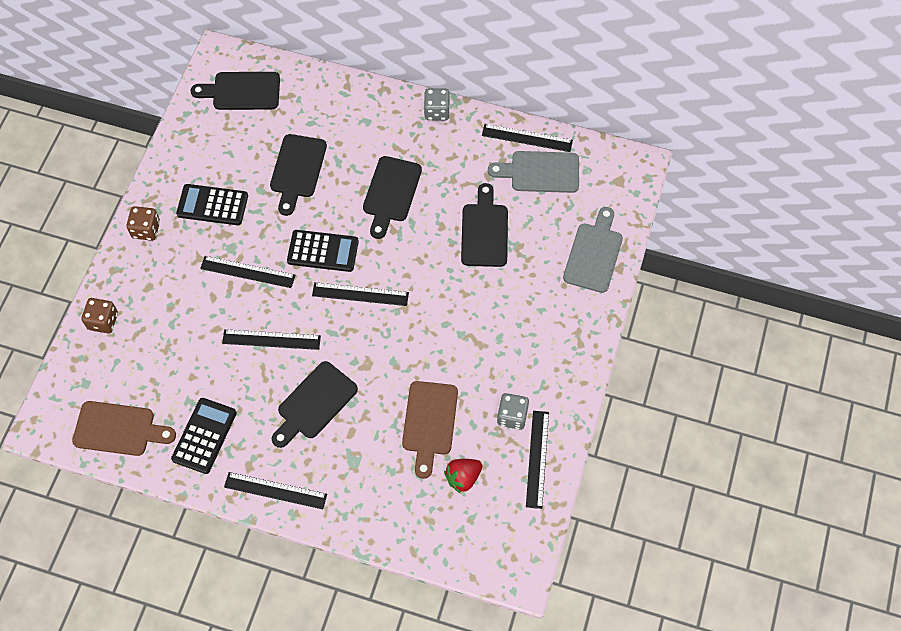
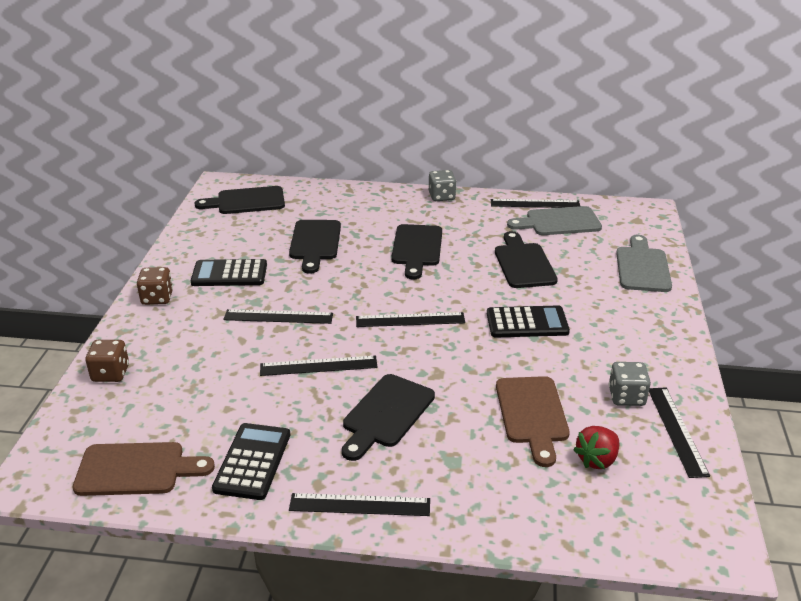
camera: 10 degrees left, 30 degrees down
black calculator [287,230,359,272] -> black calculator moved to [487,305,570,338]

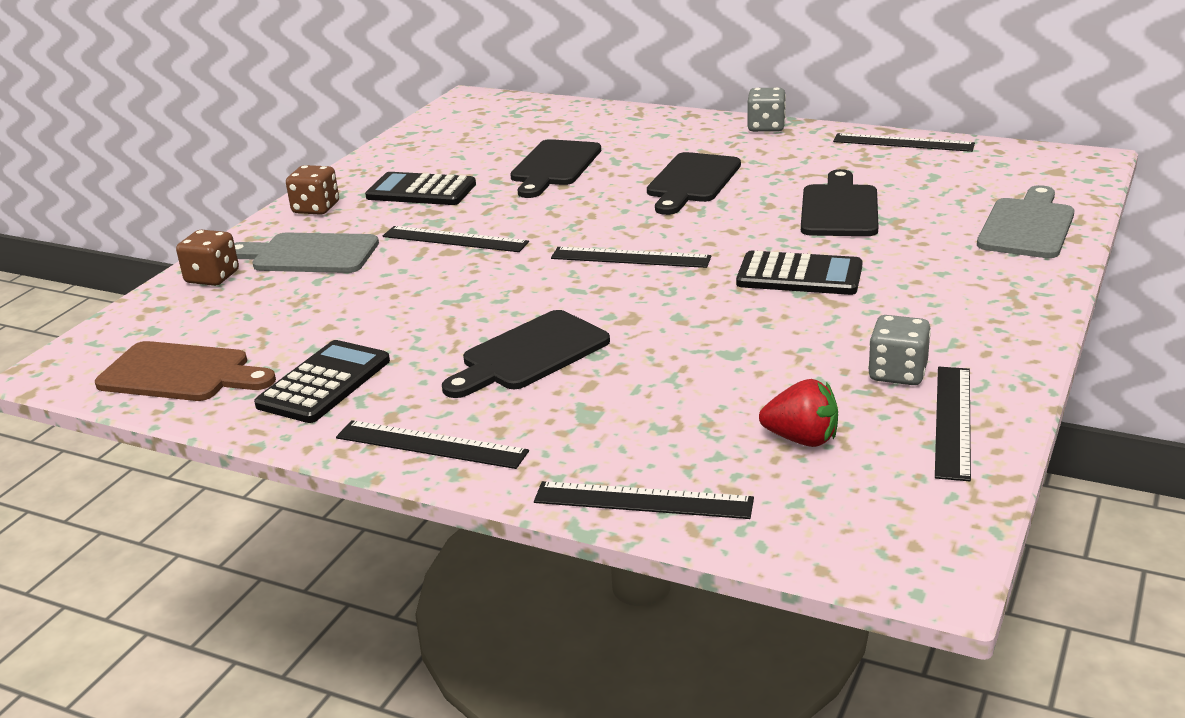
camera: 20 degrees right, 5 degrees down
black cutting board [194,186,285,214] -> none
black ruler [260,356,378,376] -> black ruler moved to [534,481,754,519]
brown cutting board [496,376,570,467] -> none
grey cutting board [507,206,602,235] -> grey cutting board moved to [234,233,379,273]
red strawberry [573,426,619,469] -> red strawberry turned 135 degrees counterclockwise [759,379,838,447]

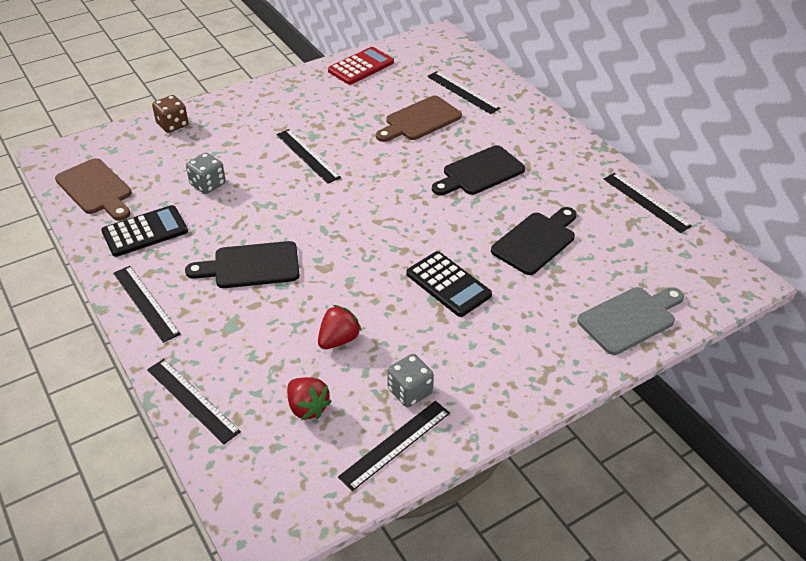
camera: 30 degrees right, 15 degrees up
grey cutting board [234,233,379,273] -> none
brown dice [286,165,339,215] -> none
black calculator [365,172,476,205] -> none
black cutting board [510,139,601,198] -> brown cutting board [376,96,462,142]
black ruler [551,247,712,268] -> black ruler moved to [427,71,500,114]
grey dice [747,88,786,132] -> grey dice moved to [186,153,226,194]
none -> red strawberry [318,305,362,349]
none -> red calculator [328,47,394,85]

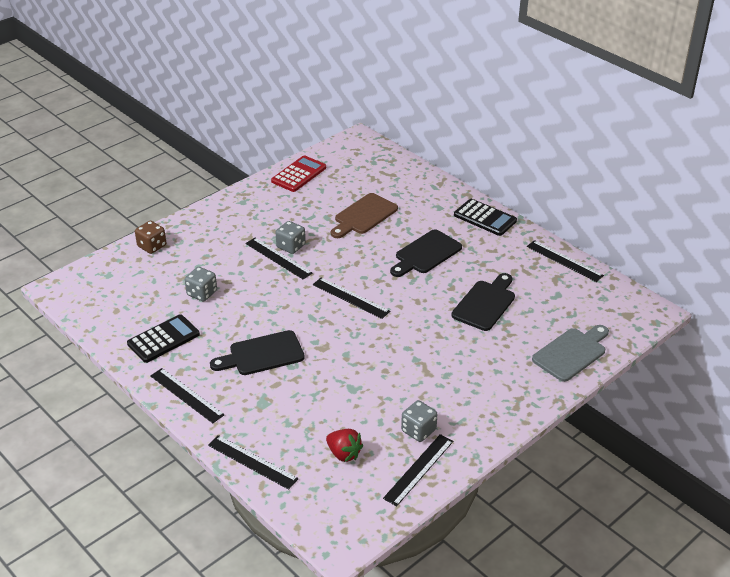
camera: 10 degrees left, 5 degrees down
brown cutting board [55,158,132,221] -> none
red strawberry [318,305,362,349] -> none
black calculator [406,251,492,317] -> black calculator moved to [454,199,517,236]
black ruler [427,71,500,114] -> black ruler moved to [313,278,390,319]
none -> grey dice [276,221,305,254]

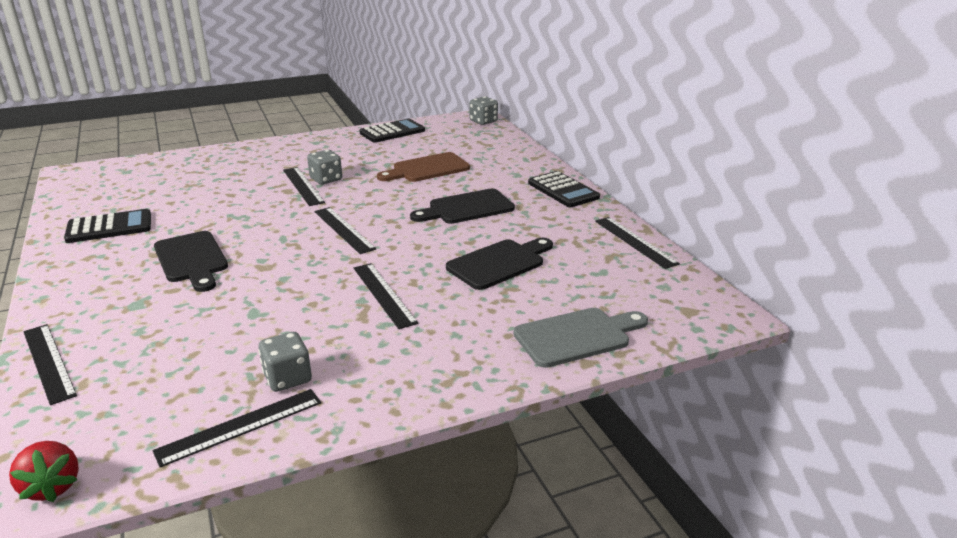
camera: 20 degrees right, 10 degrees down
brown dice [135,221,166,254] -> none
black ruler [150,368,224,423] -> black ruler moved to [354,263,418,329]
grey dice [185,267,217,301] -> grey dice moved to [469,96,498,125]
black cutting board [210,330,305,375] -> black cutting board turned 120 degrees counterclockwise [154,231,228,292]
red calculator [271,155,326,192] -> black calculator [359,119,425,143]
red strawberry [326,429,363,462] -> red strawberry moved to [9,441,79,502]

